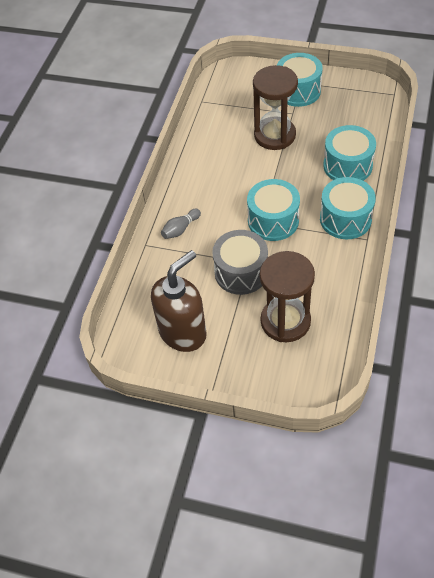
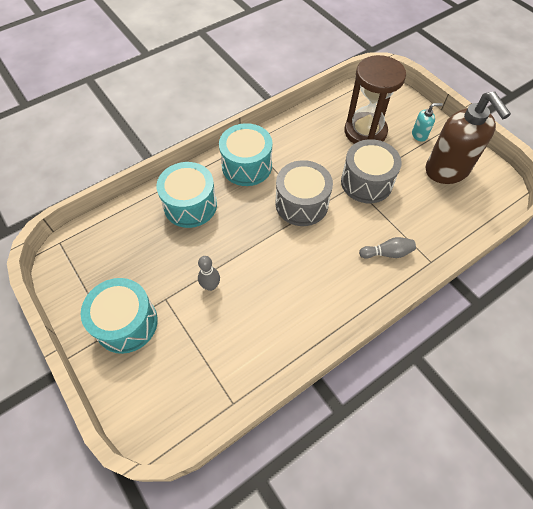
camera: 145 degrees left, 5 degrees up
brown soap dispenser [151,250,207,352] -> brown soap dispenser turned 105 degrees counterclockwise [426,92,511,184]
turquoise drum [247,179,300,241] -> grey drum [276,160,333,226]
brown hourglass [253,65,298,150] -> grey bowling pin [198,256,220,291]
none -> turquoise soap dispenser [412,103,443,142]

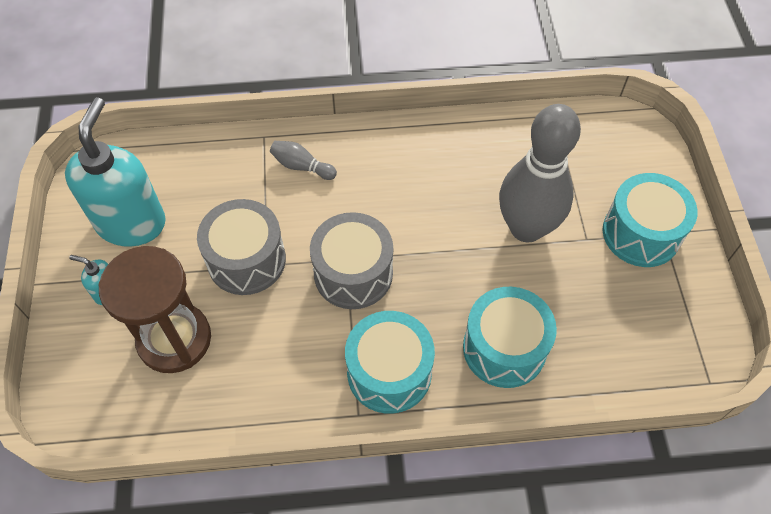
camera: 150 degrees left, 0 degrees up
grey bowling pin [198,256,220,291] -> grey bowling pin [499,104,581,242], size x2.44
brown soap dispenser [426,92,511,184] -> turquoise soap dispenser [65,97,166,247]

